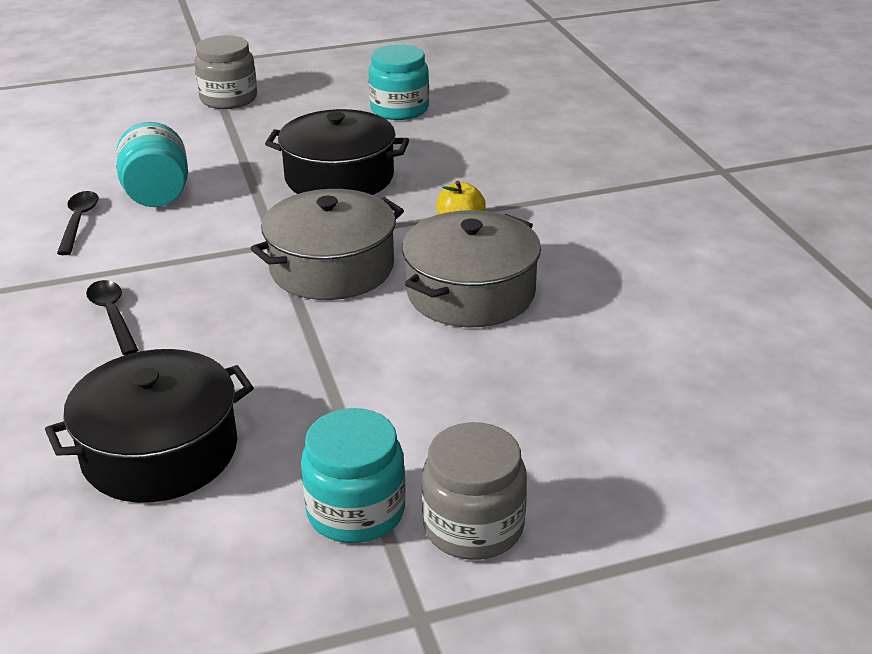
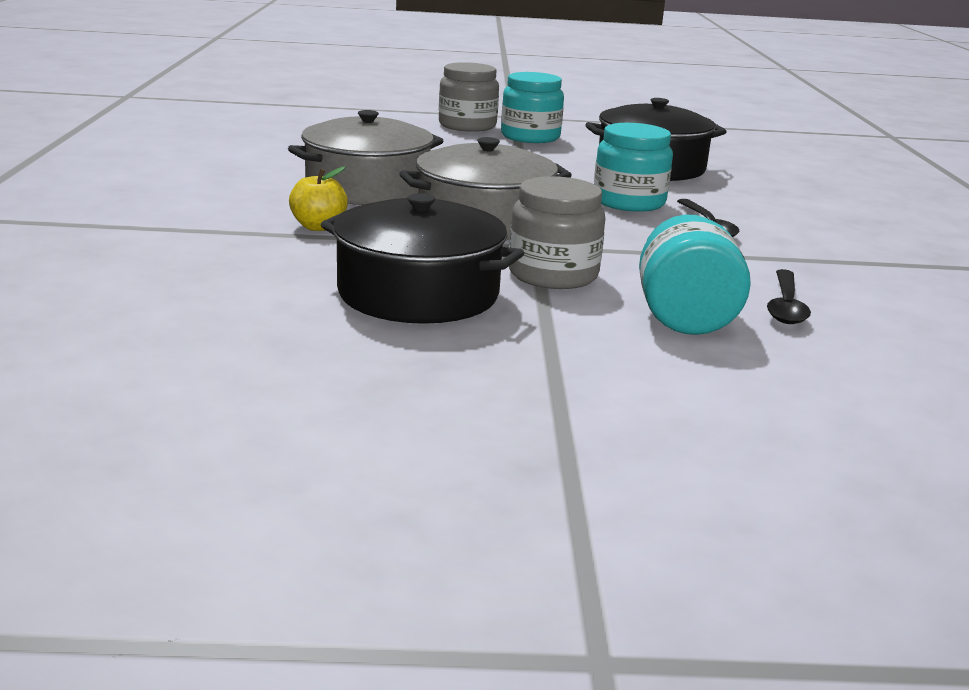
camera: 165 degrees left, 10 degrees down
grey jar [194,35,257,109] -> grey jar moved to [509,176,605,289]
turquoise jar [369,44,429,120] -> turquoise jar moved to [594,123,673,212]

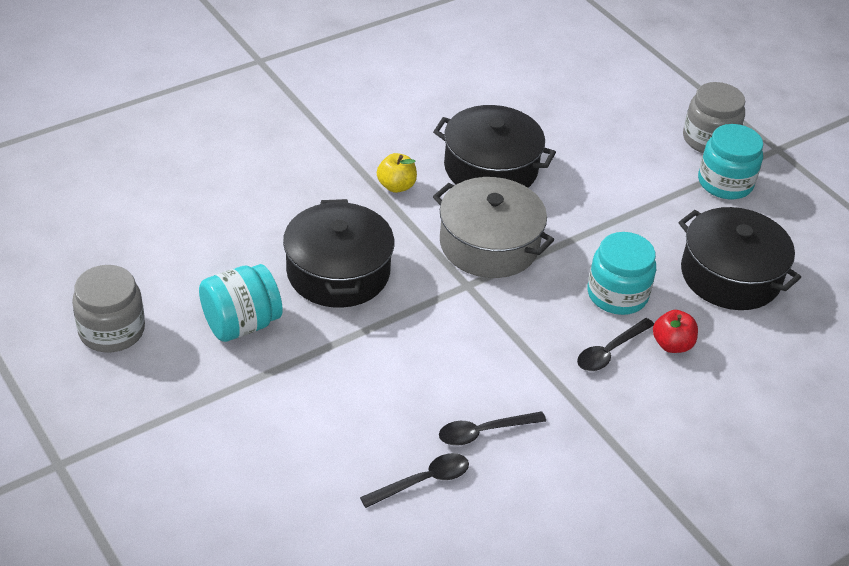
camera: 55 degrees right, 20 degrees up
grey pot [288,110,443,205] -> black pot [433,105,556,188]
grey jar [509,176,605,289] -> grey jar moved to [72,265,145,353]
turquoise jar [639,214,751,335] -> turquoise jar moved to [199,264,283,342]
none -> black spoon [360,453,469,508]
none -> red apple [653,310,698,353]

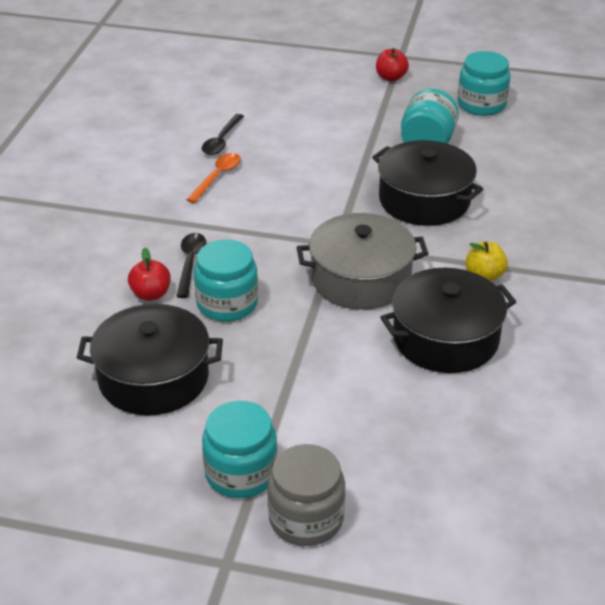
camera: 140 degrees right, 5 degrees down
grey jar [72,265,145,353] -> turquoise jar [458,51,511,116]
black spoon [439,411,546,446] -> orange spoon [186,153,241,203]
none -> red apple [376,48,409,81]

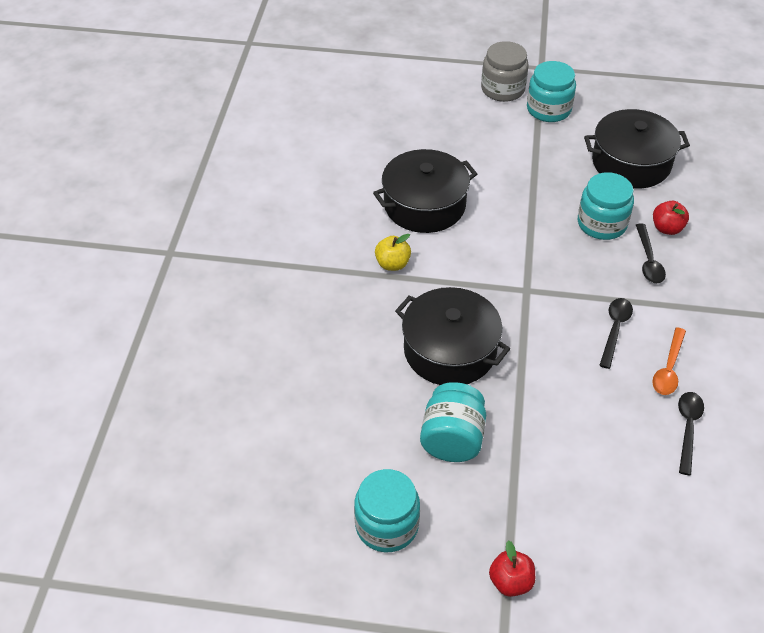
camera: 175 degrees right, 10 degrees up
grey pot [296,213,429,310] -> none
none -> black spoon [599,298,633,369]

